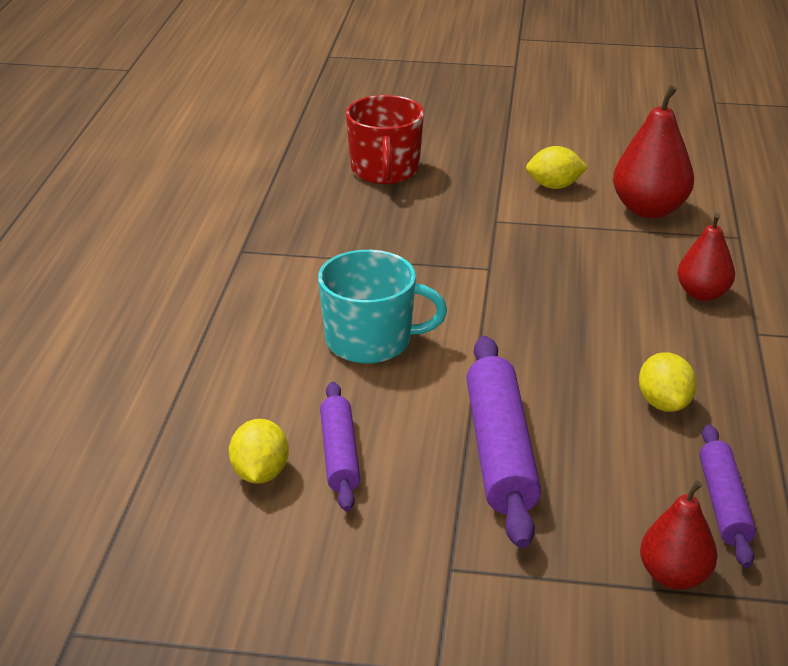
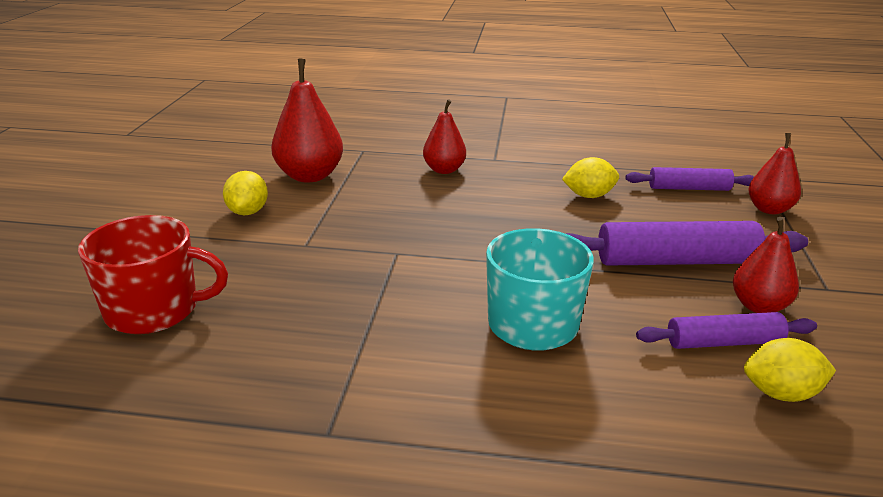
camera: 90 degrees left, 5 degrees down
none -> red pear [733,217,799,313]

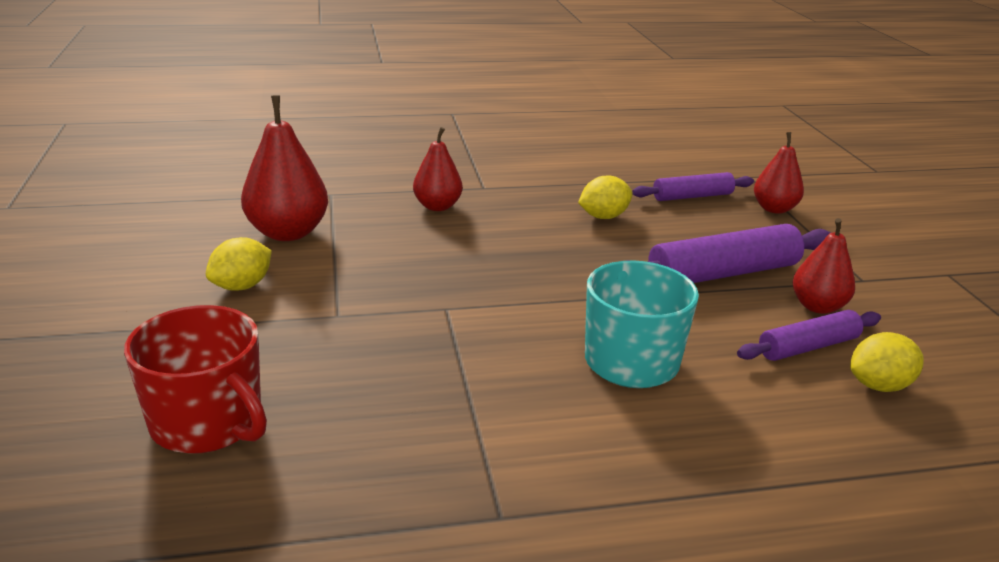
camera: 20 degrees left, 0 degrees up
red mug [78,215,228,334] -> red mug turned 60 degrees clockwise [124,305,267,454]
yellow lemon [223,171,268,215] -> yellow lemon turned 60 degrees clockwise [206,237,272,291]

